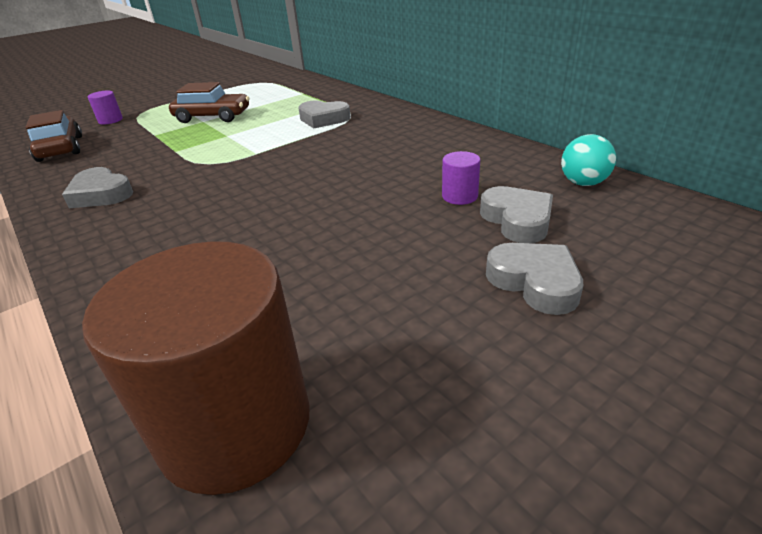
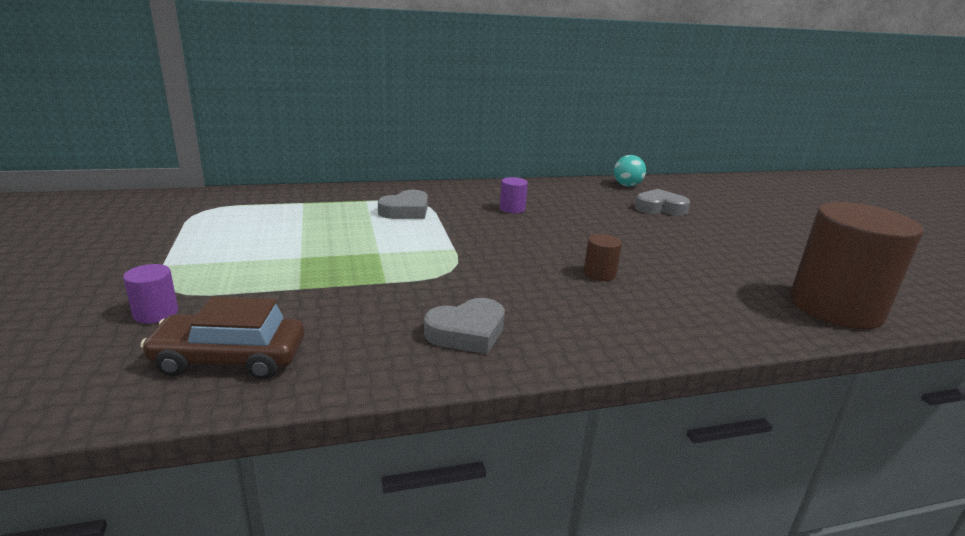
camera: 70 degrees left, 10 degrees down
brown car [169,82,249,123] -> none
purple cylinder [442,151,480,205] -> purple cylinder moved to [500,177,528,213]
grey heart [486,243,583,315] -> none
none -> brown cylinder [584,234,622,281]

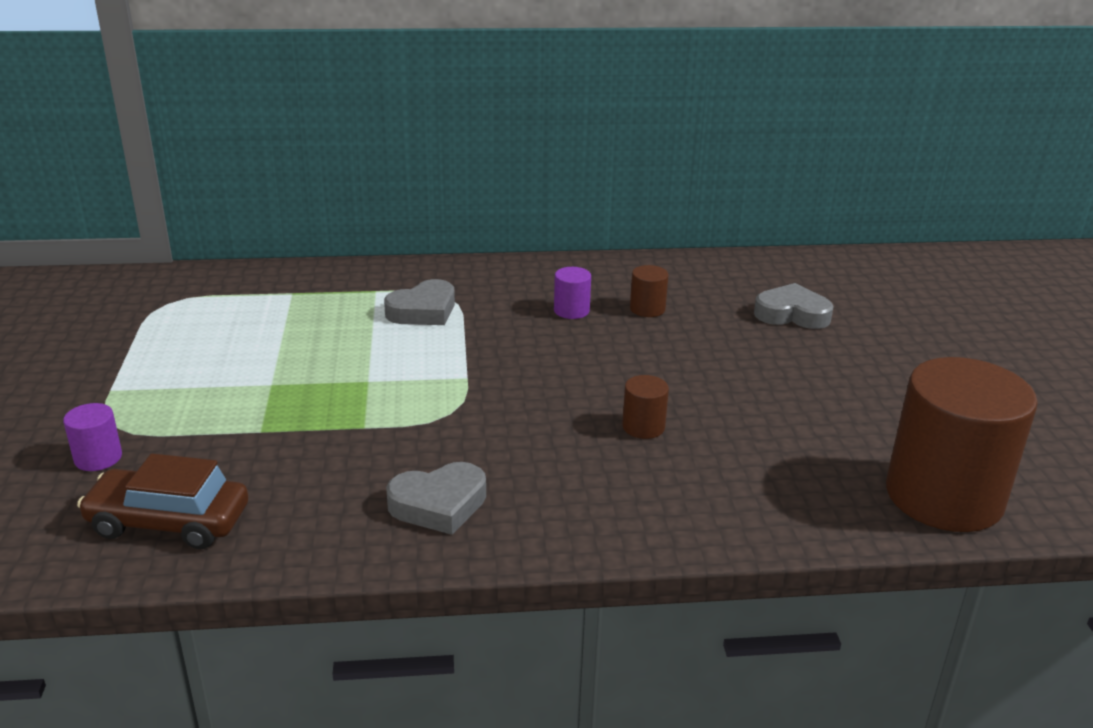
camera: 10 degrees right, 5 degrees up
turquoise ball [614,155,646,187] -> none
none -> brown cylinder [630,265,669,317]

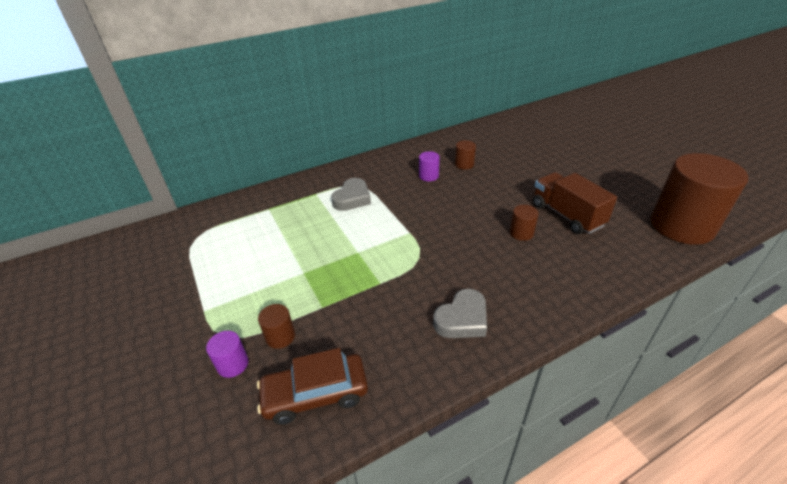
camera: 20 degrees left, 10 degrees up
grey heart [754,283,834,329] -> none
none -> brown cylinder [258,304,295,349]
none -> brown truck [533,172,617,234]

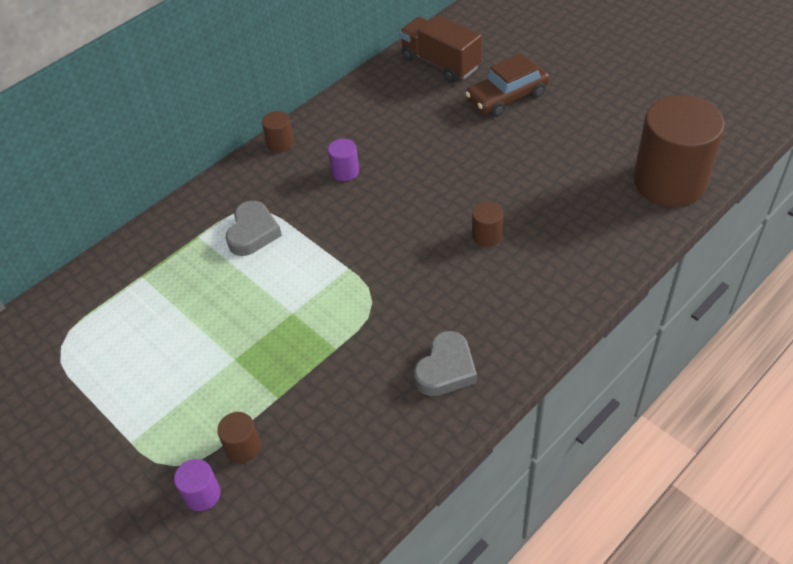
camera: 15 degrees left, 10 degrees up
brown car [257,348,368,425] -> brown car moved to [465,53,549,117]
brown cylinder [455,140,476,169] -> brown cylinder moved to [262,111,294,152]
brown truck [533,172,617,234] -> brown truck moved to [399,15,482,82]

